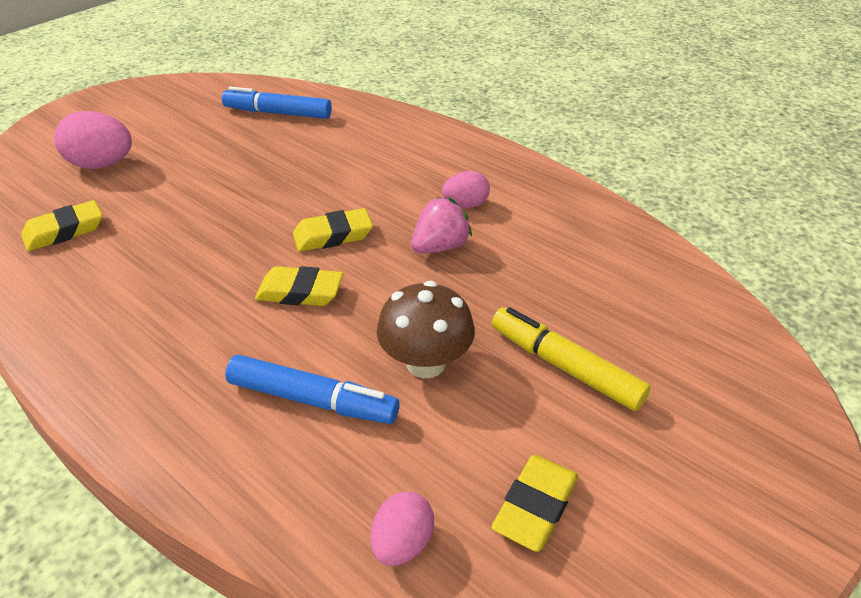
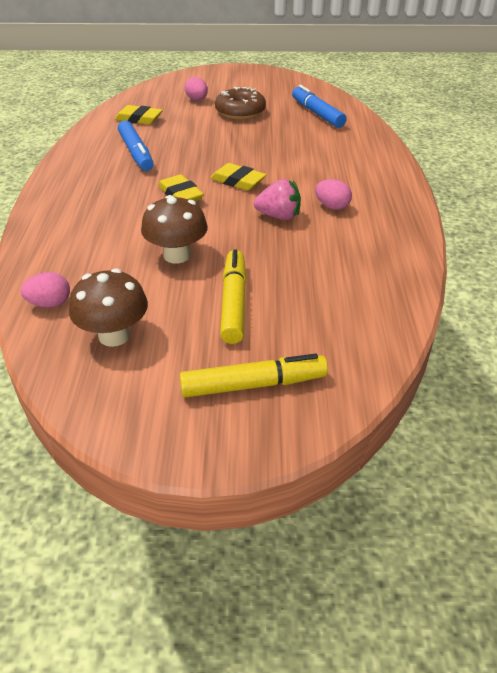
camera: 50 degrees right, 0 degrees up
pink egg [54,111,132,169] -> pink egg [185,77,208,100], size x0.60
blue marker [225,354,400,424] -> blue marker moved to [118,120,154,171]
yellow eraser [491,455,578,552] -> brown mushroom [69,268,148,347]
none -> yellow marker [179,354,328,398]
none -> brown donut [215,87,266,120]

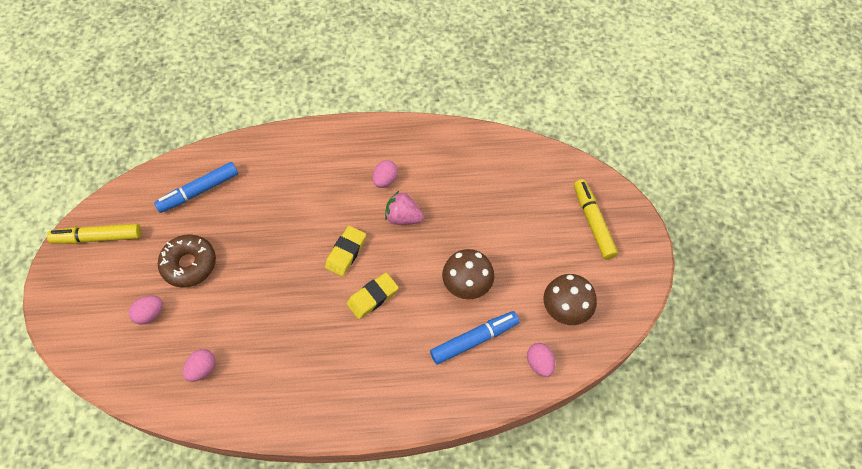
camera: 95 degrees left, 20 degrees up
yellow eraser [115,105,163,125] -> pink egg [183,349,216,382]
blue marker [118,120,154,171] -> blue marker moved to [430,311,519,365]
yellow marker [220,249,246,344] -> yellow marker moved to [47,224,141,244]
pink strawberry [254,179,301,220] -> pink strawberry turned 75 degrees counterclockwise [385,191,424,225]

